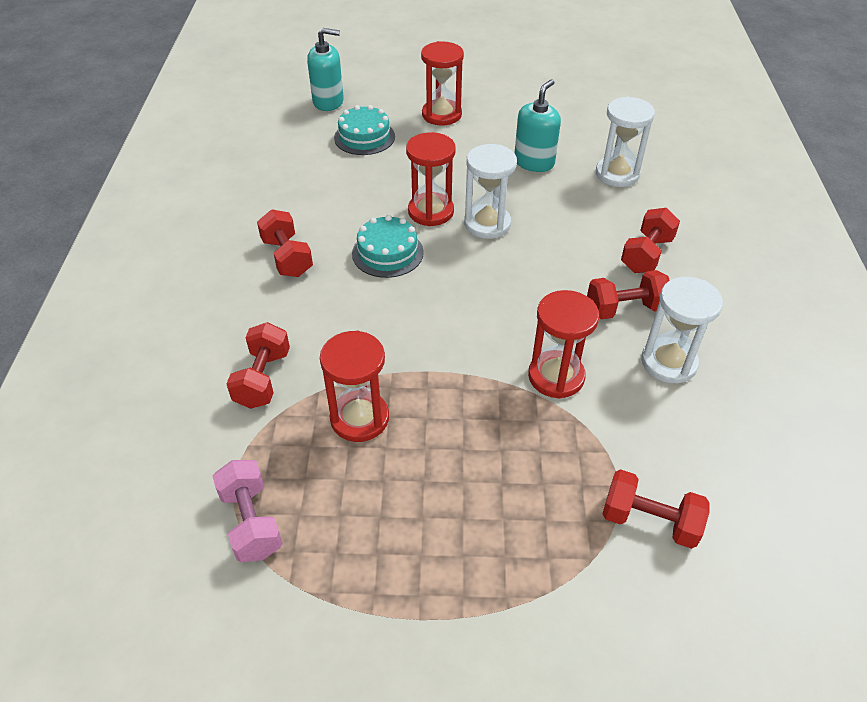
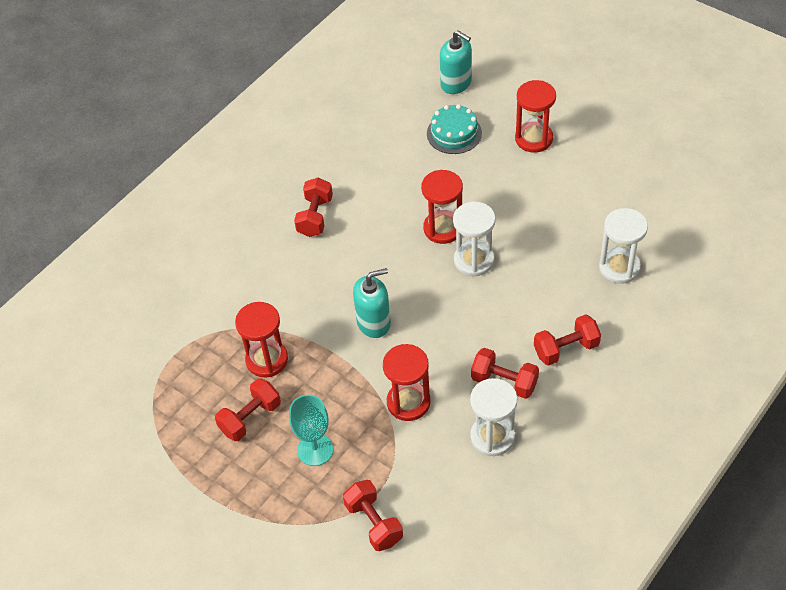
camera: 40 degrees right, 5 degrees up
pink dumbbell [212,460,283,562] -> none
red dumbbell [227,322,290,409] -> red dumbbell moved to [215,378,281,441]
turquoise cake [352,215,424,278] -> none
turquoise soap dispenser [515,79,561,172] -> turquoise soap dispenser moved to [353,268,391,338]
none -> turquoise goblet [289,395,333,466]

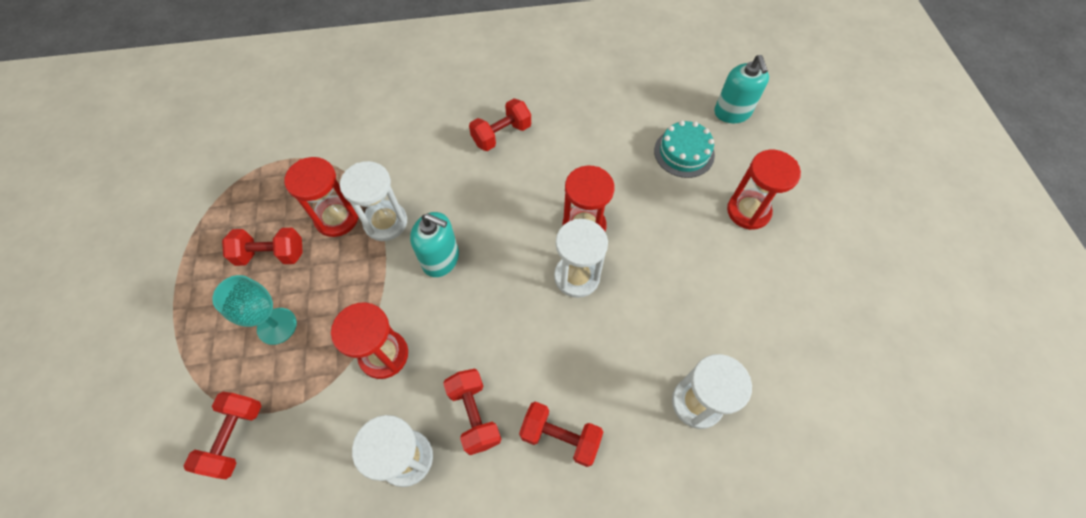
camera: 40 degrees right, 10 degrees up
none -> white hourglass [340,161,407,241]

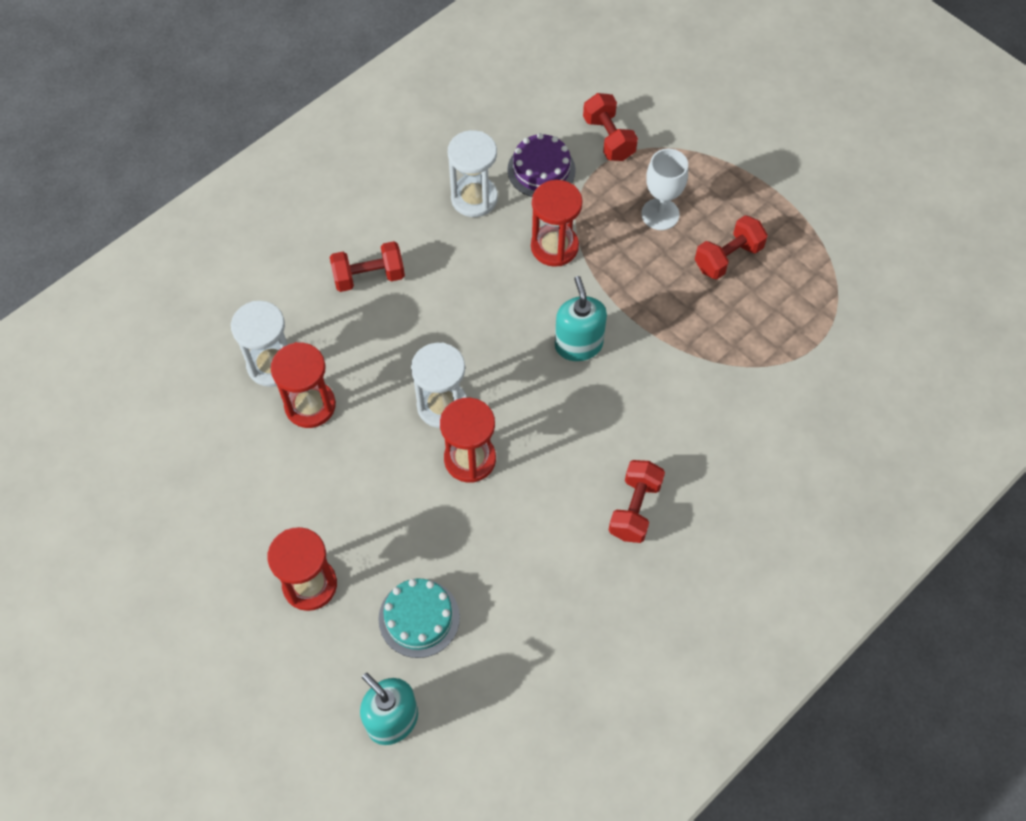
camera: 145 degrees right, 0 degrees up
turquoise goblet [212,275,297,345] -> white goblet [641,149,688,230]
red hourglass [284,157,359,237] -> red hourglass moved to [271,342,336,428]
white hourglass [340,161,407,241] -> none
turquoise soap dispenser [410,212,459,277] -> turquoise soap dispenser turned 90 degrees clockwise [555,276,607,361]
red dumbbell [443,369,501,455] -> none
none -> purple cake [507,133,576,197]

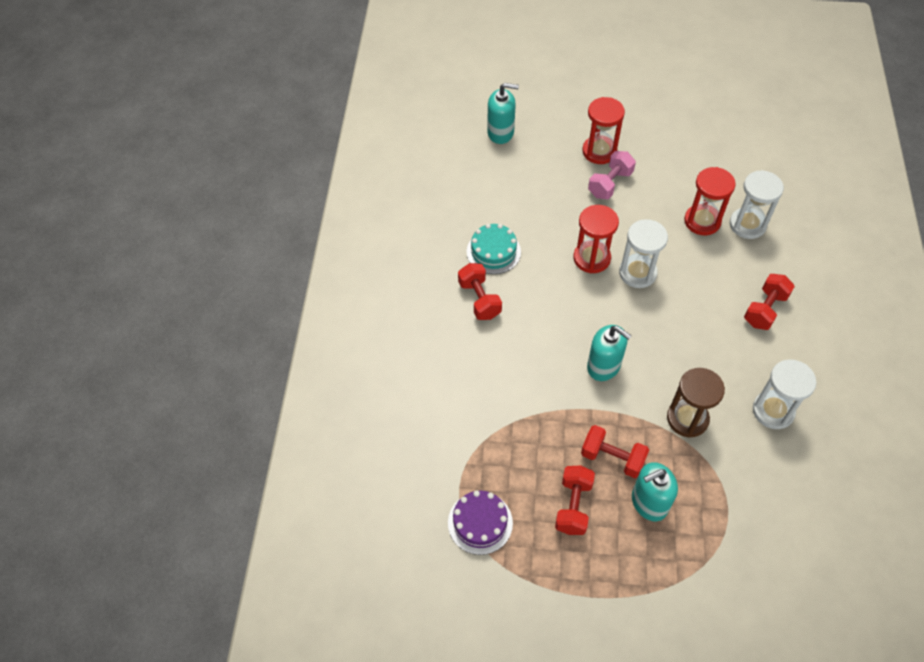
camera: 140 degrees right, 5 degrees down
turquoise cake [378,578,460,658] -> turquoise cake moved to [467,224,521,274]
purple cake [507,133,576,197] -> purple cake moved to [448,490,513,555]
red hourglass [531,180,583,267] -> brown hourglass [667,368,725,438]
red dumbbell [583,93,638,161] -> red dumbbell moved to [581,425,649,478]
white goblet [641,149,688,230] -> turquoise soap dispenser [632,462,678,521]
none -> pink dumbbell [588,151,636,199]

